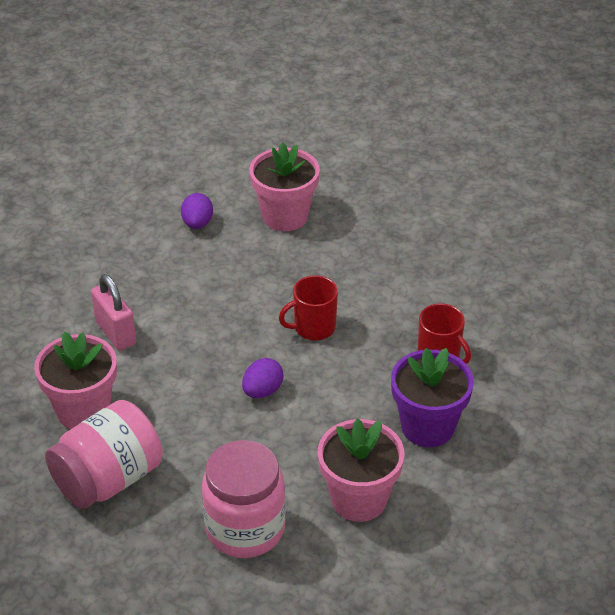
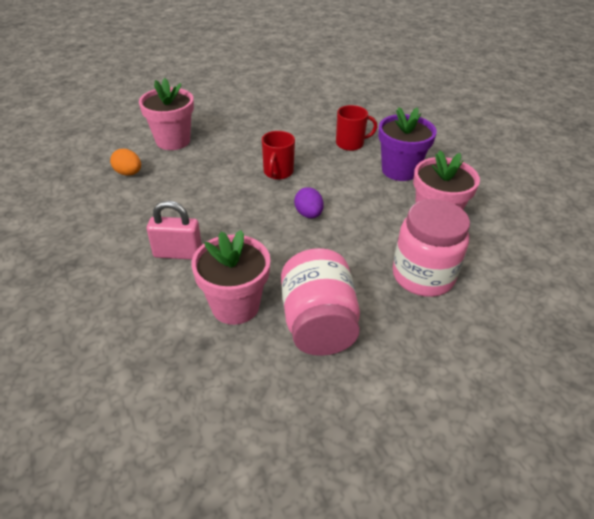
camera: 55 degrees left, 0 degrees up
purple egg [181,193,213,229] -> orange egg [110,149,141,176]

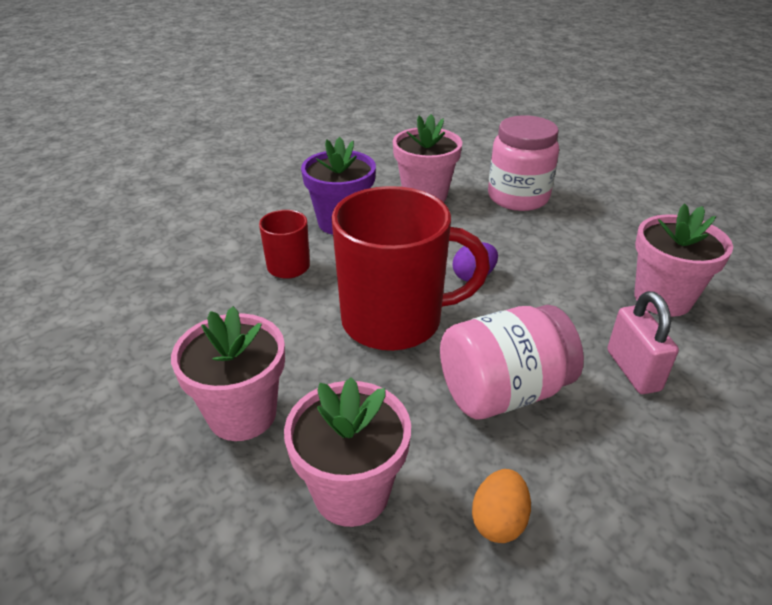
camera: 105 degrees left, 5 degrees down
red mug [262,131,295,180] -> red mug [331,186,490,351], size x2.08
pink jar [281,248,360,356] -> pink jar moved to [440,305,584,420]
none -> pink flower pot [171,306,285,441]

